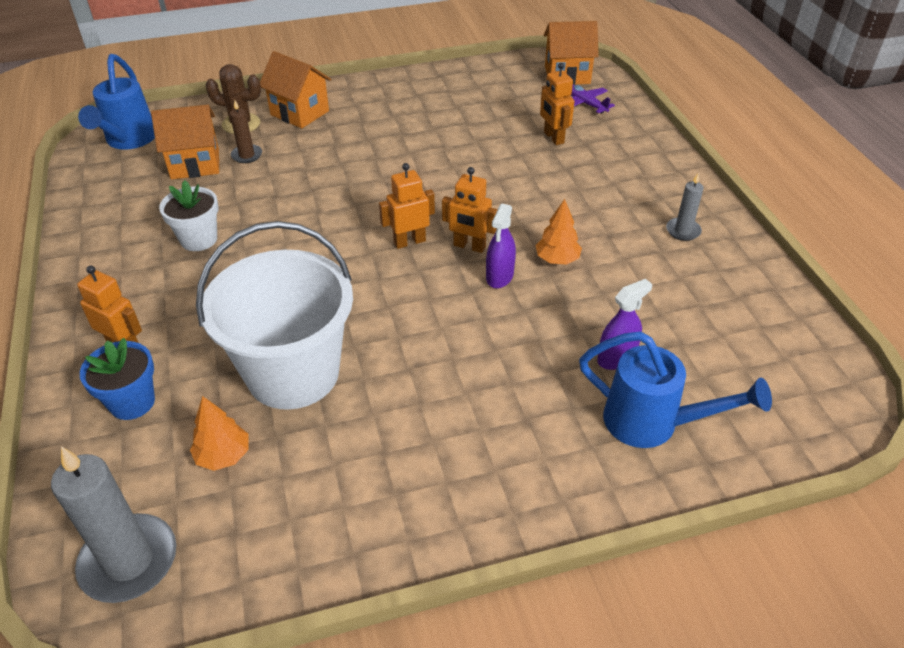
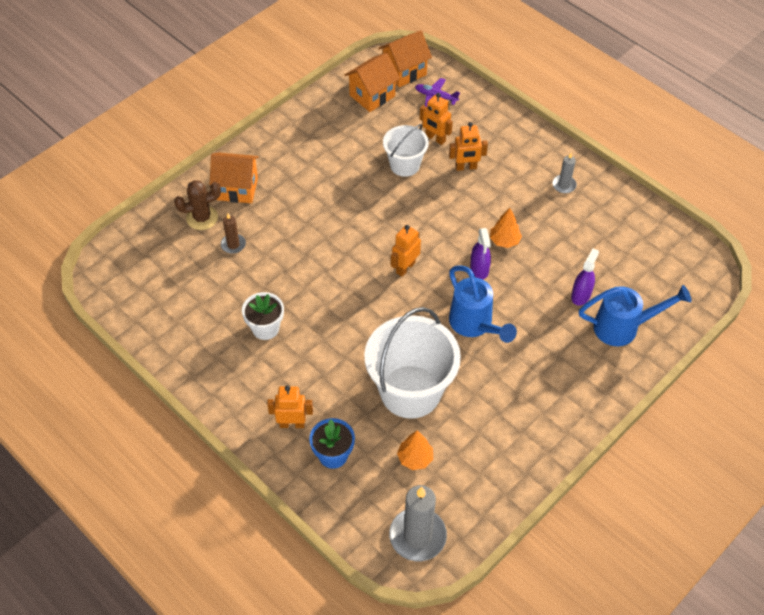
camera: 30 degrees left, 10 degrees up
blue watering can [78,54,155,150] -> blue watering can moved to [449,265,517,343]
orange house [151,105,219,179] -> orange house moved to [345,53,400,112]
orange robot [442,167,497,253] -> orange robot moved to [449,122,488,171]
none -> white bucket [383,124,429,177]

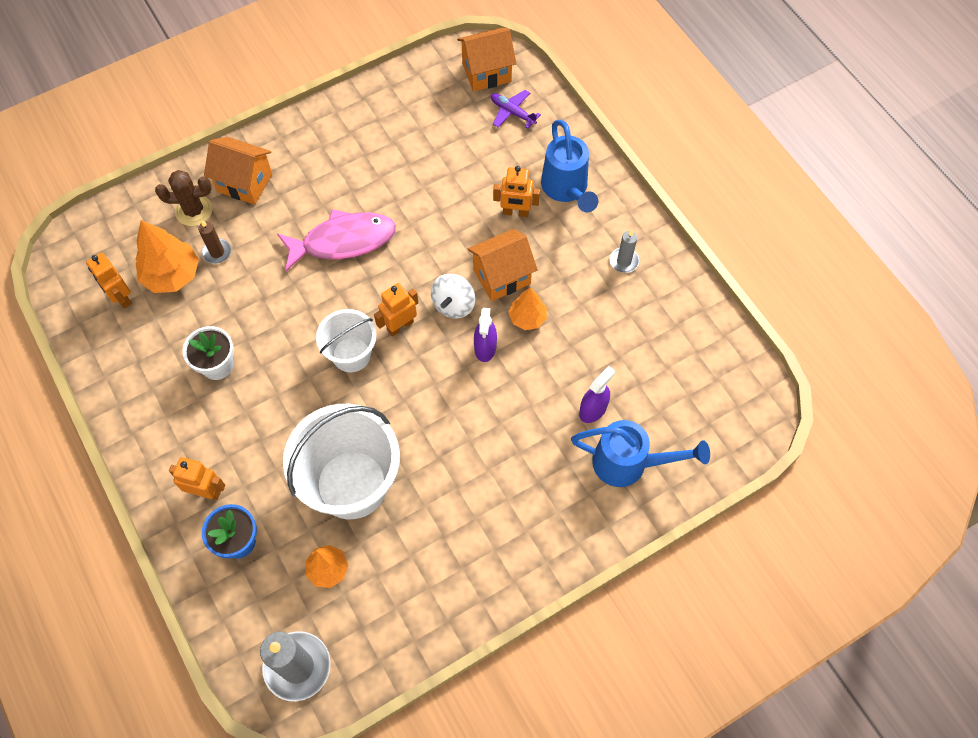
camera: 15 degrees right, 10 degrees up
orange house [345,53,400,112] -> orange house moved to [468,229,538,301]
white bucket [383,124,429,177] -> white bucket moved to [316,309,377,372]
orange robot [420,93,453,145] -> orange robot moved to [86,253,132,309]
blue watering can [449,265,517,343] -> blue watering can moved to [541,120,598,213]
none -> orange tree [135,220,199,293]
none -> pink fish [277,209,396,272]
none -> white spinning top [431,274,475,318]

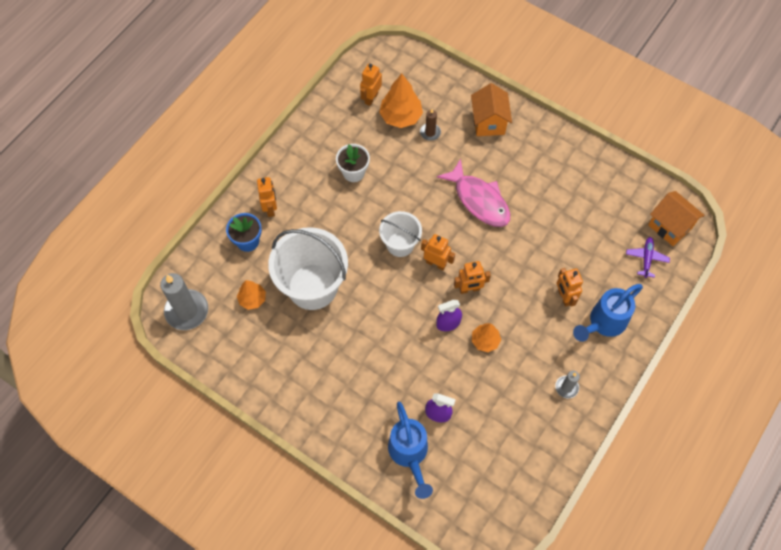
camera: 65 degrees right, 0 degrees up
brown cactus [155,170,213,226] -> none
white spinning top [431,274,475,318] -> orange robot [454,261,491,294]
orange house [468,229,538,301] -> none

